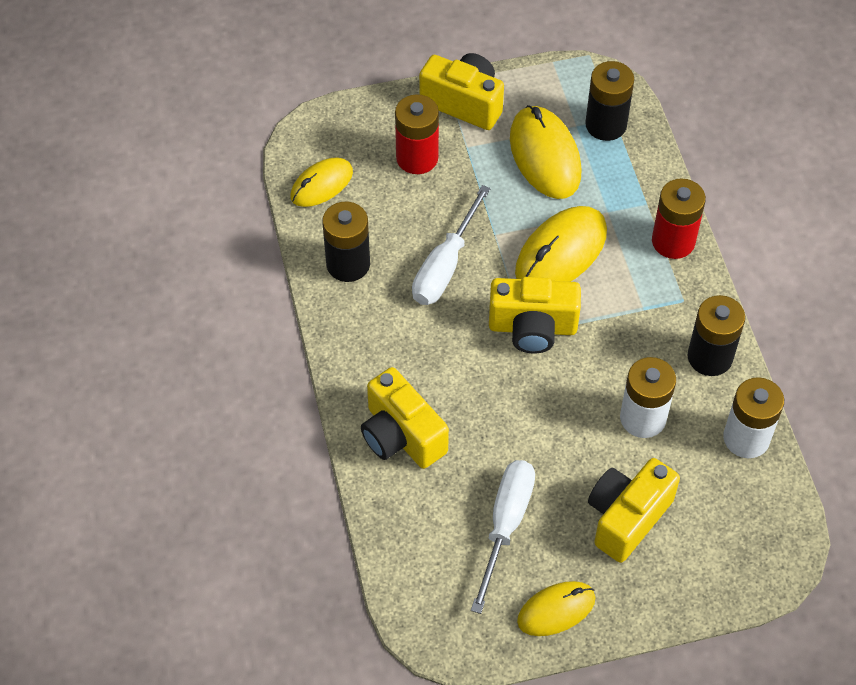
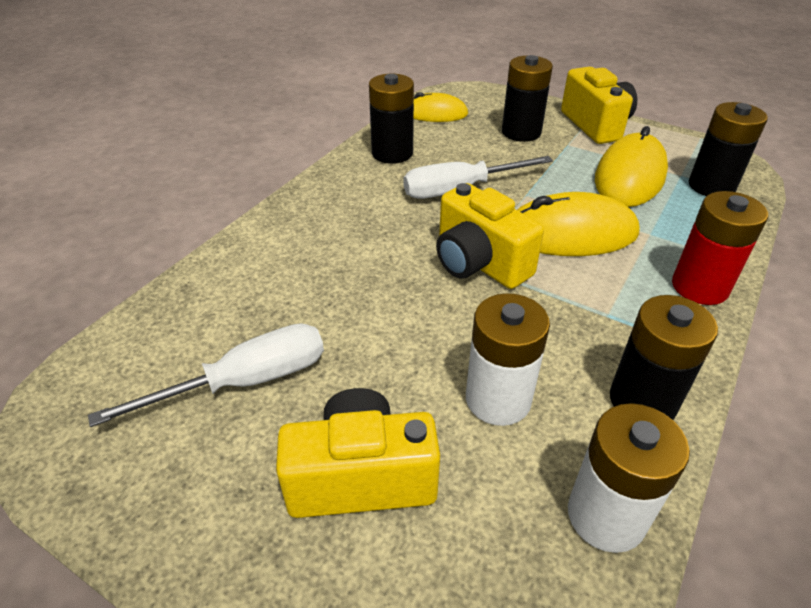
camera: 45 degrees right, 15 degrees down
yellow camera [361,367,449,469] -> none
red battery [395,94,439,174] -> black battery [502,55,553,142]
yellow mouse [517,581,595,636] -> none

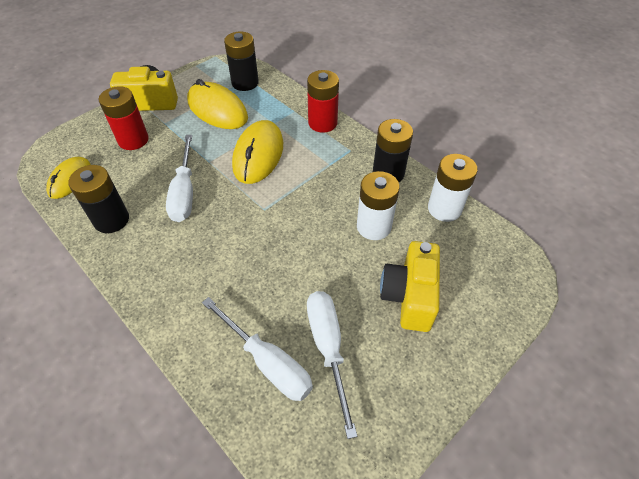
camera: 75 degrees left, 10 degrees up
yellow camera [436,183,544,289] -> none
black battery [502,55,553,142] -> red battery [99,86,149,150]
none -> white screwdriver [202,297,313,401]

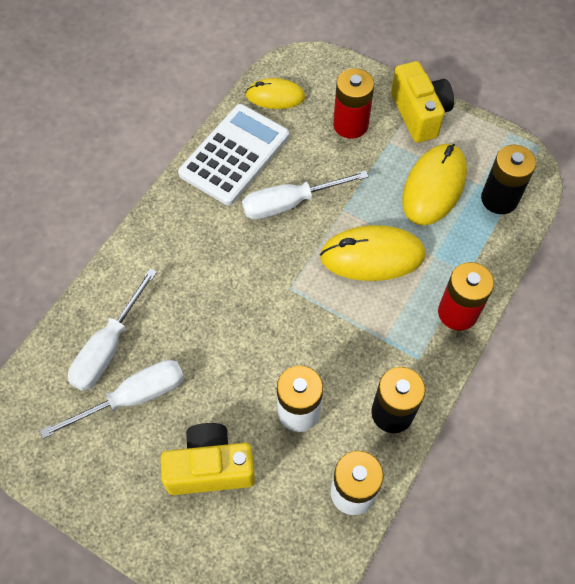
camera: 75 degrees right, 10 degrees up
black battery [68,165,129,233] -> white calculator [178,104,289,205]

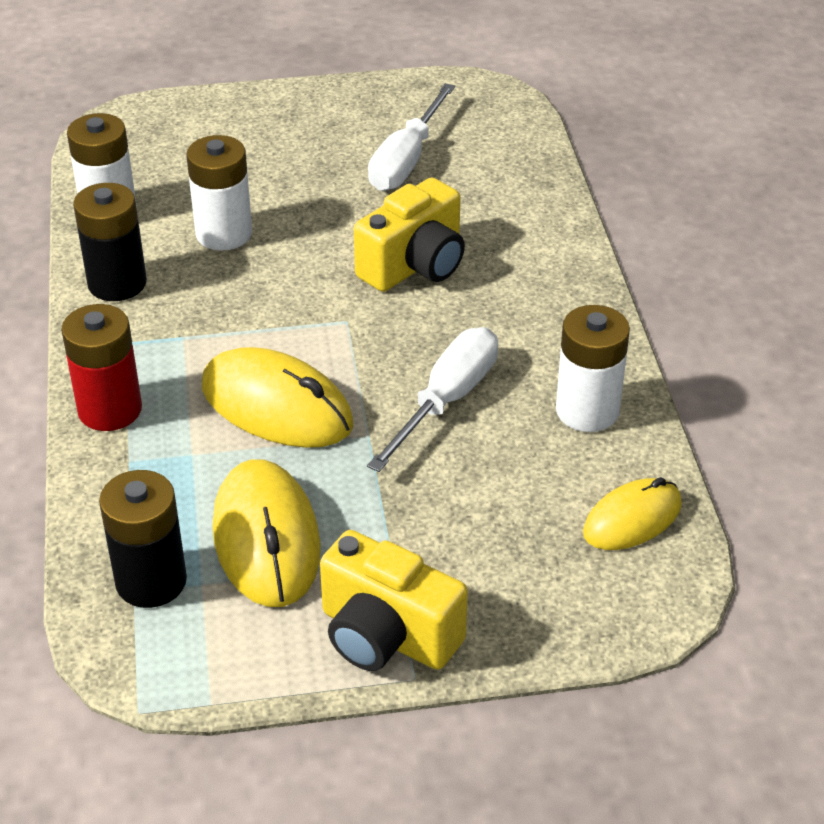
camera: 140 degrees right, 20 degrees down
white screwdriver [68,268,157,391] -> none
yellow camera [161,423,255,495] -> yellow camera moved to [354,177,465,292]
white calculator [178,104,289,205] -> white battery [556,305,630,432]
yellow mouse [320,225,426,281] -> yellow mouse turned 75 degrees clockwise [202,347,353,448]
red battery [333,68,374,139] -> none

